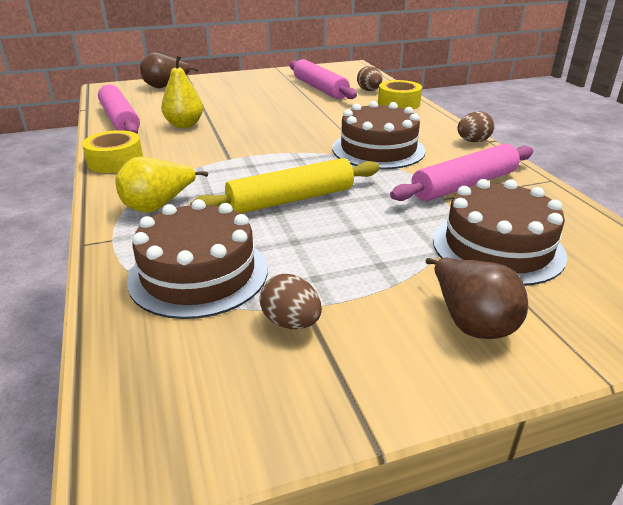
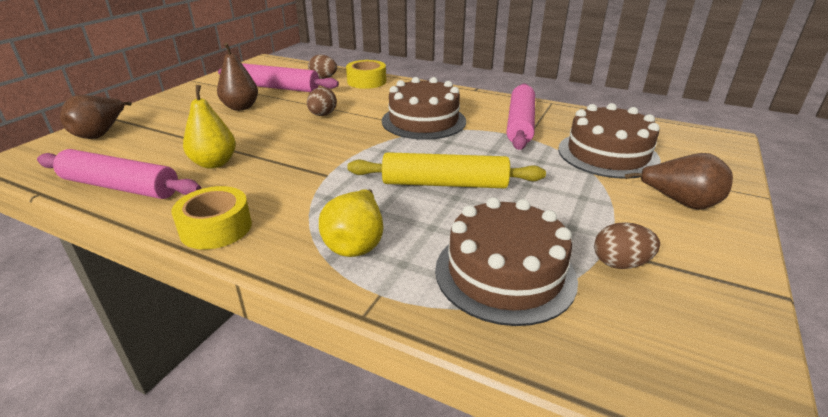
camera: 45 degrees left, 0 degrees up
yellow rolling pin [190,158,380,214] -> yellow rolling pin turned 75 degrees clockwise [347,152,546,188]
brown egg [457,111,495,142] -> brown egg moved to [307,87,337,116]
none -> brown pear [217,43,258,111]

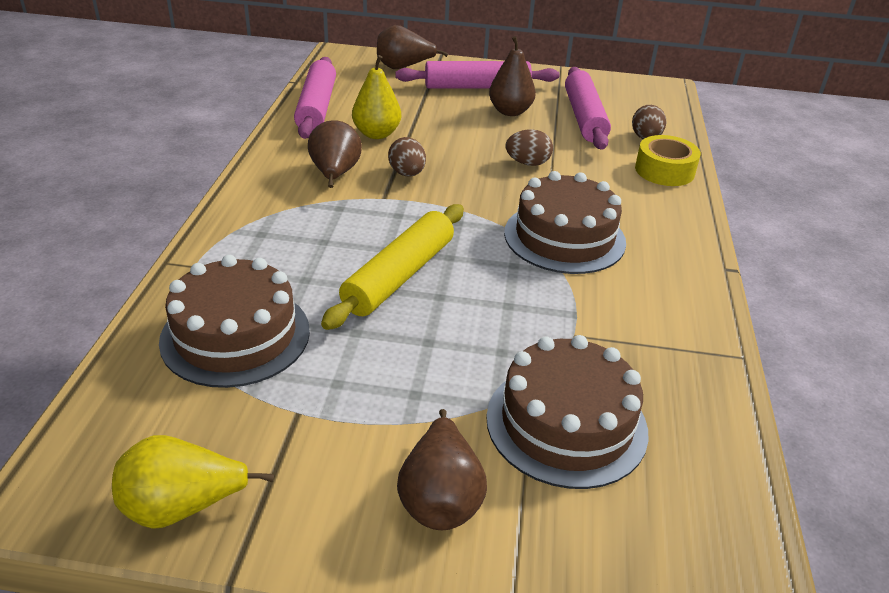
camera: 70 degrees right, 5 degrees up
yellow tape [172,186,252,249] -> none
yellow pear [319,189,383,257] -> yellow pear moved to [112,435,274,529]
yellow rolling pin [347,152,546,188] -> yellow rolling pin turned 45 degrees clockwise [321,204,464,330]
pink rolling pin [507,83,535,150] -> pink rolling pin moved to [395,61,559,89]
brown egg [594,222,660,269] -> brown egg moved to [388,137,426,176]
none -> brown pear [308,120,362,188]

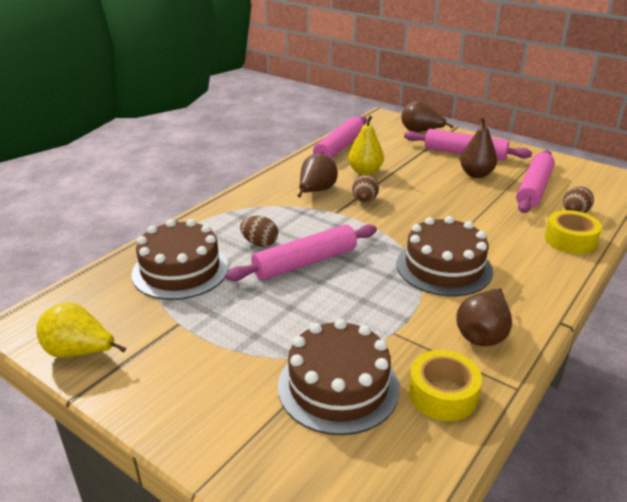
camera: 30 degrees right, 5 degrees down
yellow rolling pin [321,204,464,330] -> pink rolling pin [225,224,377,281]
brown pear [397,409,487,530] -> brown pear moved to [456,288,512,346]
brown egg [506,129,553,166] -> brown egg moved to [240,216,278,247]
none -> yellow tape [408,350,482,421]

